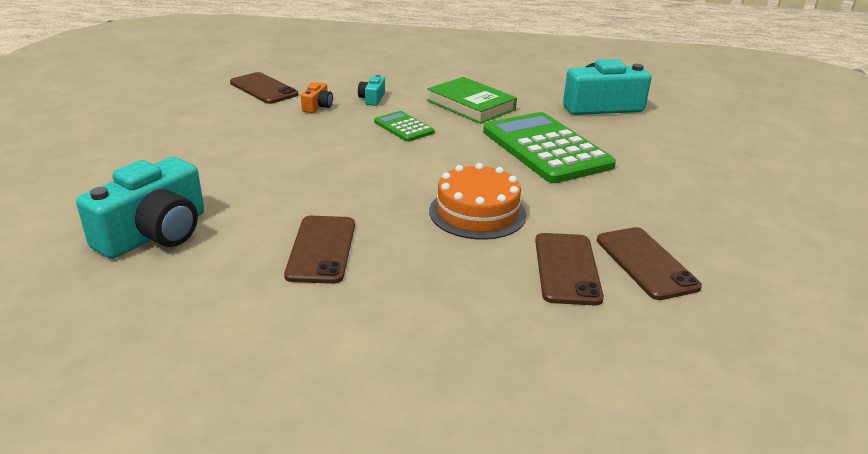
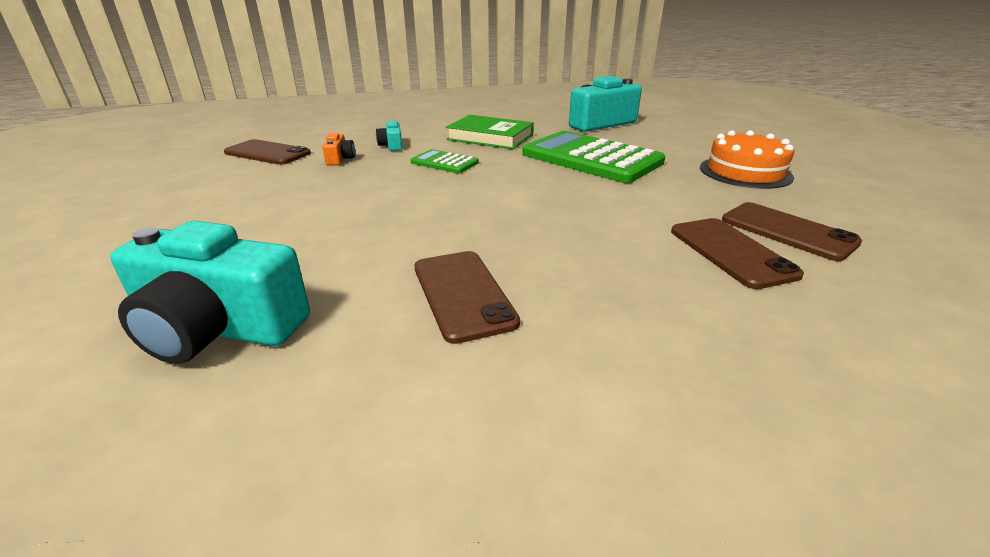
camera: 20 degrees left, 0 degrees up
turquoise camera [76,157,204,259] -> turquoise camera turned 90 degrees clockwise [110,221,310,364]
orange cake [429,163,526,240] -> orange cake moved to [700,130,794,189]

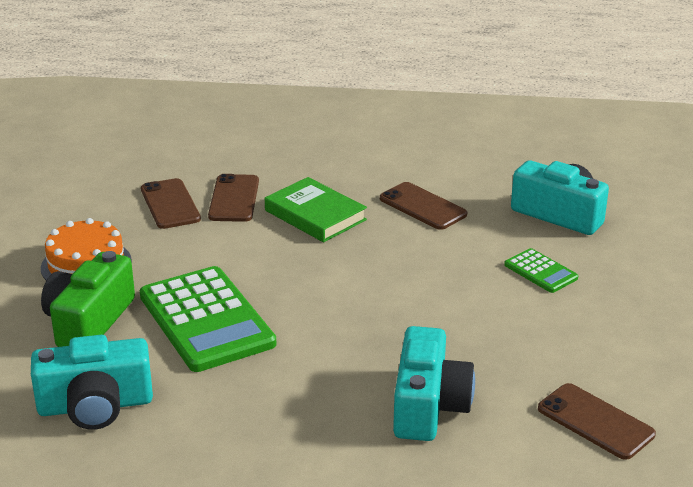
camera: 160 degrees left, 0 degrees up
orange camera [322,133,355,166] -> none
turquoise camera [376,120,402,151] -> turquoise camera [393,326,475,441], size x2.19
green calculator [410,149,479,173] -> green calculator moved to [504,248,578,293]
brown phone [414,251,520,344] -> brown phone turned 45 degrees counterclockwise [380,182,467,230]
green book [446,115,534,149] -> green book moved to [265,177,367,242]
none -> green camera [41,251,135,347]

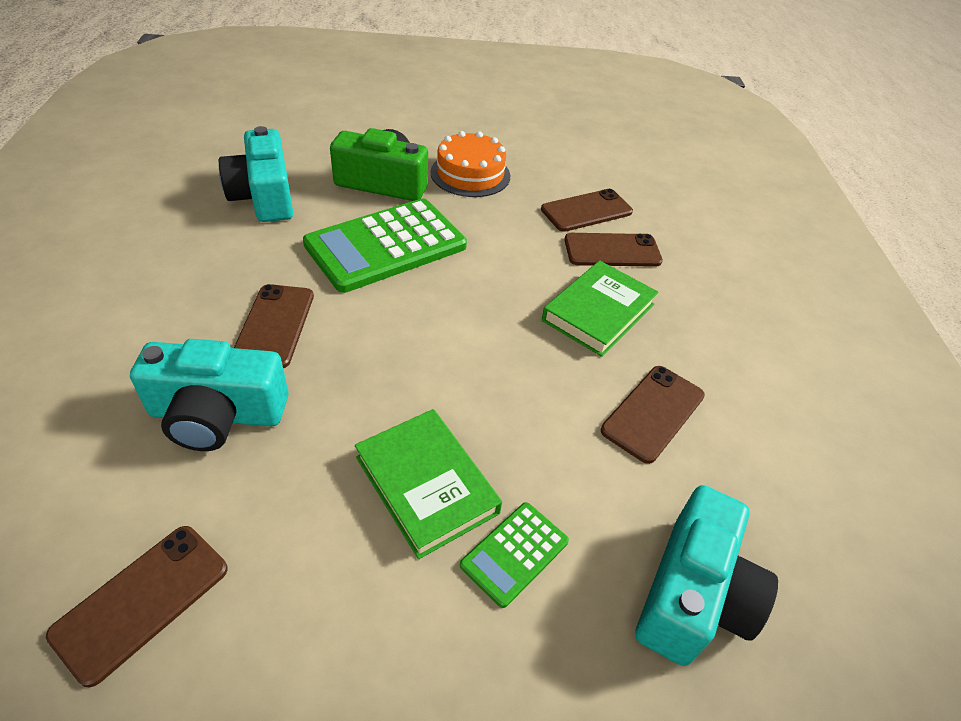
camera: 80 degrees right, 15 degrees up
none -> brown phone [234,284,314,368]
none -> green book [355,409,502,559]

